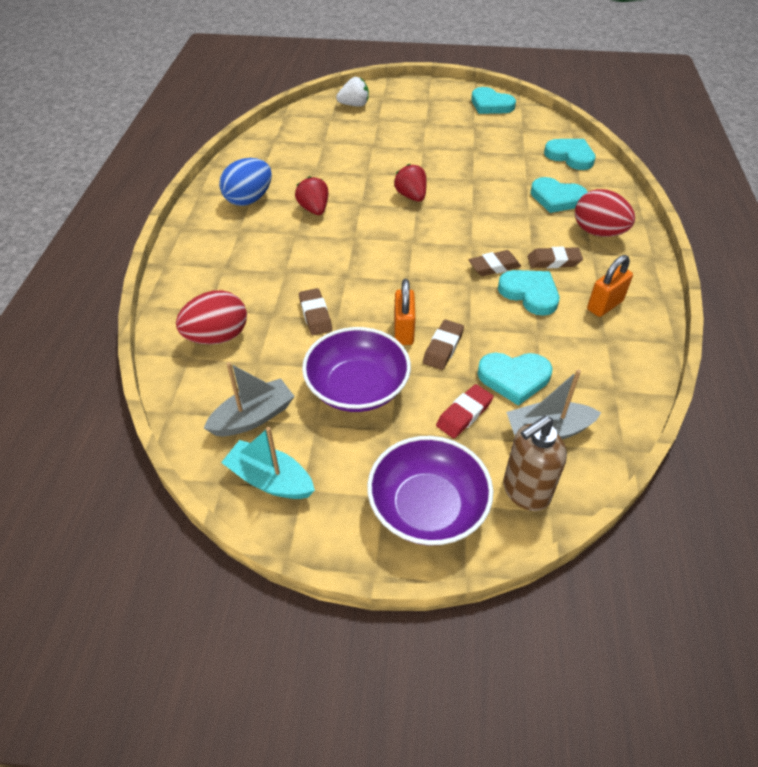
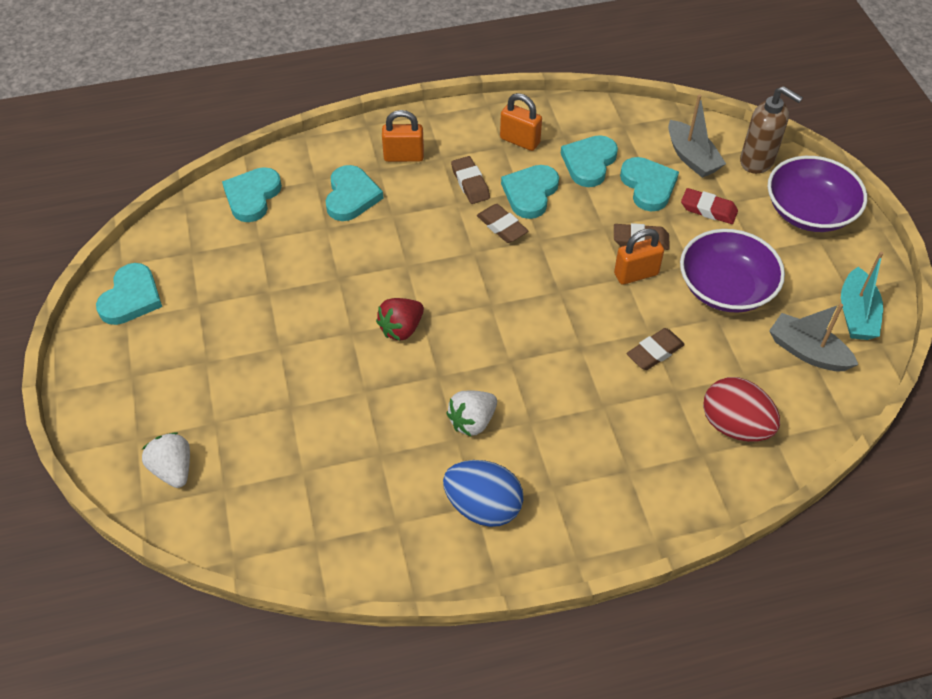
camera: 110 degrees left, 5 degrees up
red strawberry [295,176,328,215] -> white strawberry [446,390,497,436]
red egg [575,189,635,237] -> orange padlock [382,110,424,162]
none -> turquoise heart [561,135,618,187]

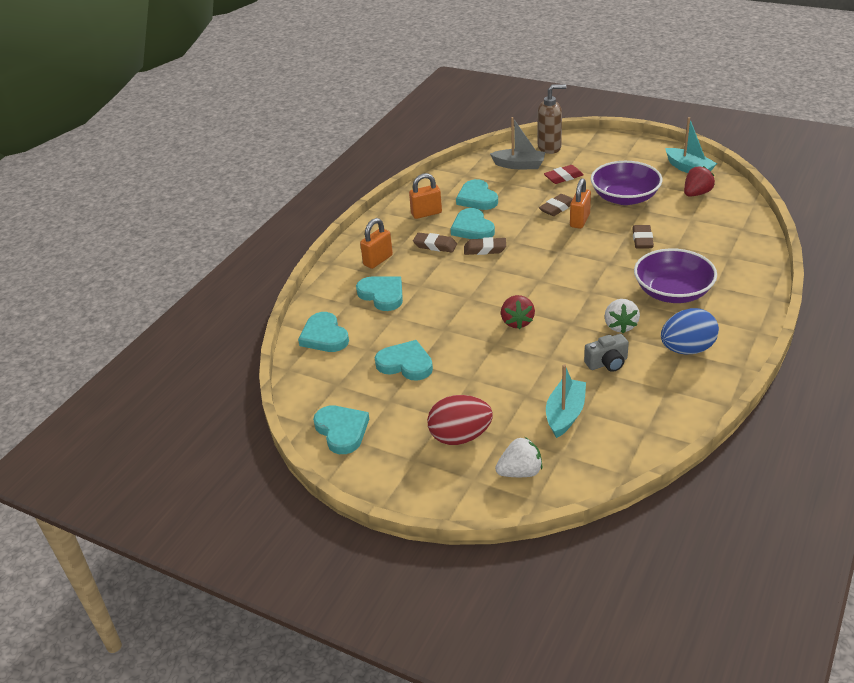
camera: 45 degrees left, 15 degrees down
white strawberry [142,432,190,488] -> white strawberry turned 150 degrees clockwise [495,437,542,477]
turquoise heart [620,157,679,211] -> turquoise heart moved to [375,340,433,381]
red egg [703,377,780,442] -> red egg moved to [427,395,493,445]
purple bowl [768,156,867,232] -> purple bowl moved to [634,248,717,303]
grey boat [769,303,859,371] -> red strawberry [684,166,715,197]
none -> turquoise boat [546,364,586,438]
none -> grey camera [584,334,629,372]

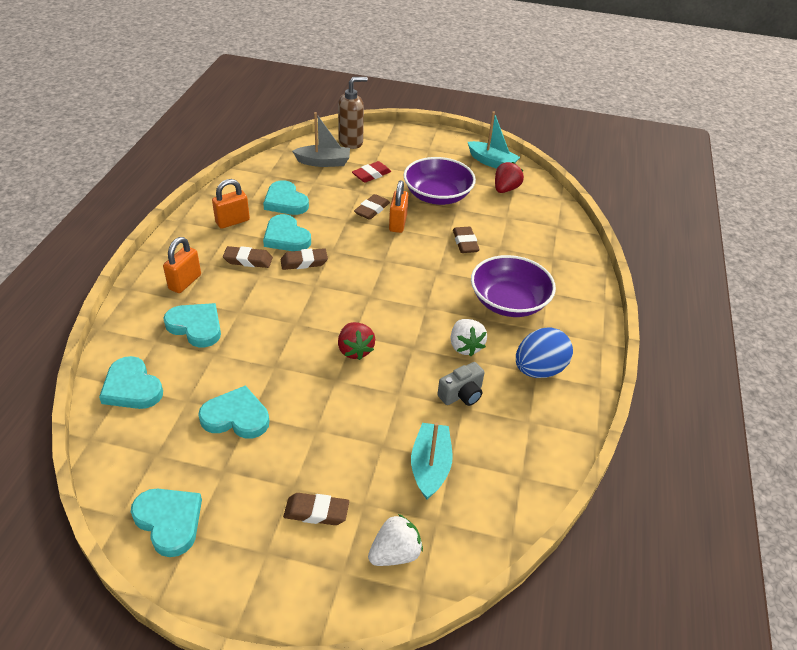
camera: 20 degrees left, 5 degrees up
red egg [427,395,493,445] -> brown eraser [283,493,349,525]

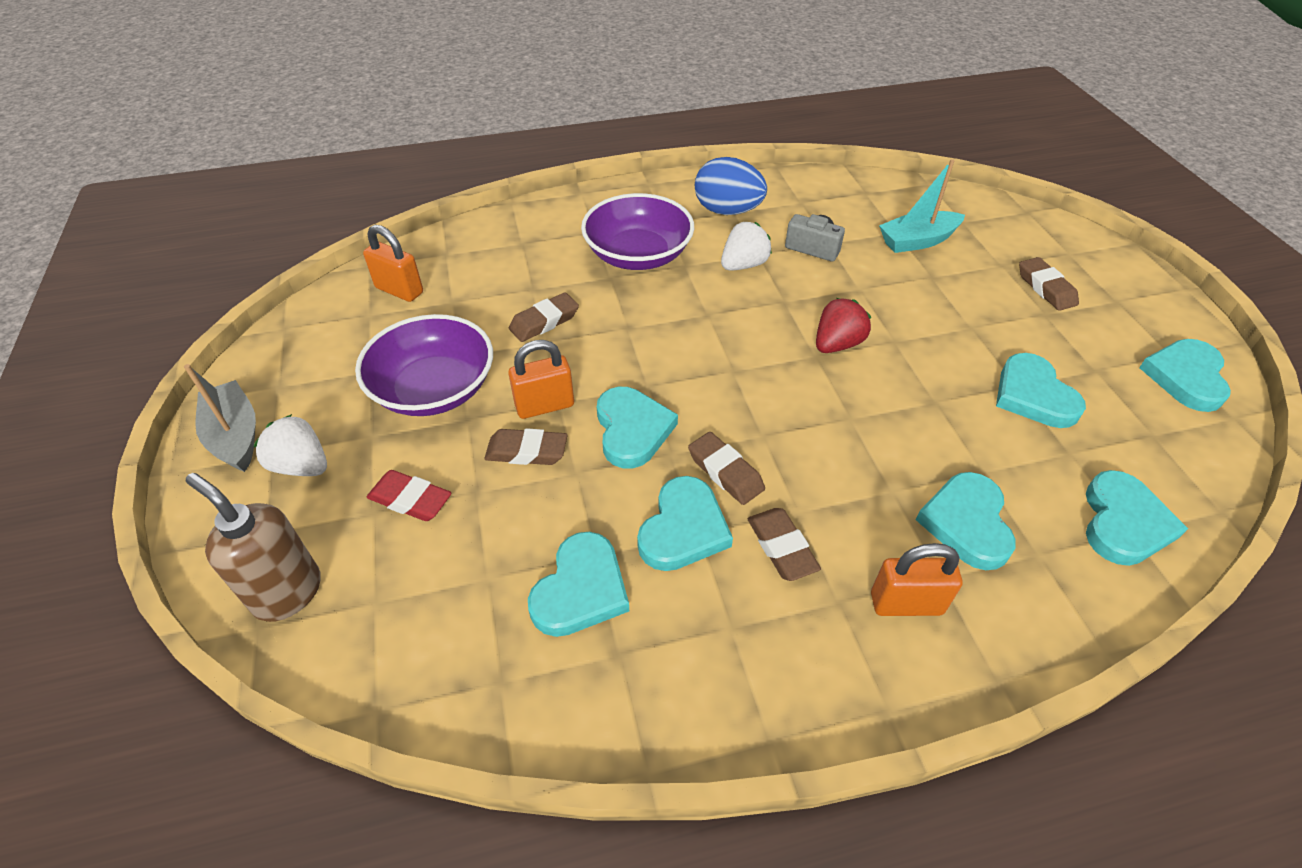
camera: 115 degrees left, 5 degrees up
orange padlock [212,179,250,229] -> orange padlock moved to [363,225,423,302]
grey boat [292,112,350,167] -> grey boat moved to [184,364,256,472]
white strawberry [368,514,423,566] -> white strawberry moved to [254,414,327,476]
turquoise boat [468,111,520,169] -> none
red strawberry [495,162,524,193] -> none
none -> turquoise heart [597,387,678,468]

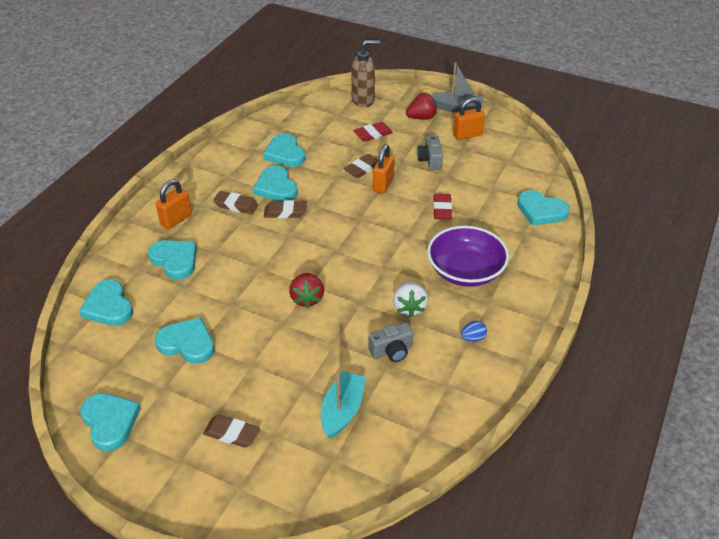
camera: 130 degrees right, 5 degrees down
white strawberry [254,414,327,476] -> red strawberry [406,93,437,119]
purple bowl [355,314,493,416] -> grey camera [417,135,443,170]
orange padlock [363,225,423,302] -> orange padlock moved to [453,97,485,140]
brown eraser [509,292,579,342] -> red eraser [433,194,452,220]
turquoise heart [597,387,678,468] -> turquoise heart moved to [517,190,570,225]
blue egg [695,157,767,215] -> blue egg [461,321,487,342], size x0.46

